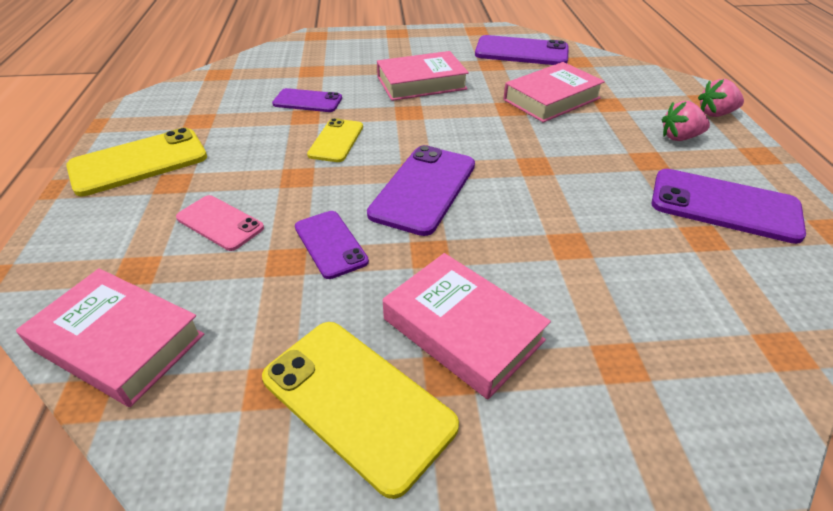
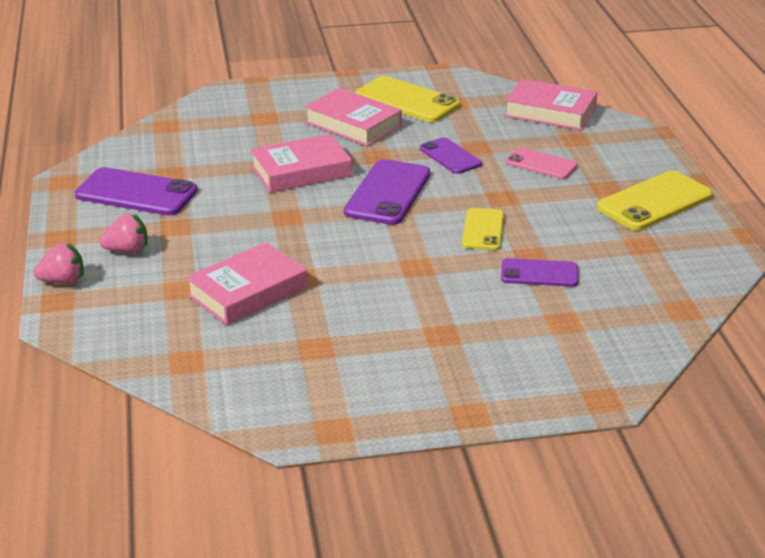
camera: 175 degrees right, 10 degrees down
pink book [377,51,469,101] -> pink book moved to [250,134,352,193]
purple phone [475,35,569,65] -> none

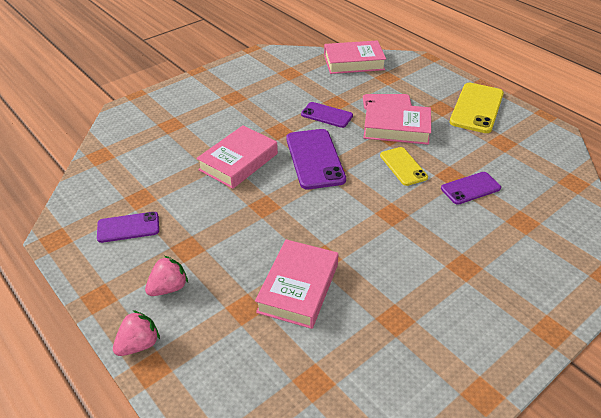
camera: 30 degrees left, 10 degrees up
purple phone [75,167,198,215] -> purple phone [97,212,159,243], size x0.61
pink book [304,88,402,146] -> pink book moved to [363,102,431,145]
yellow phone [355,76,460,122] -> none

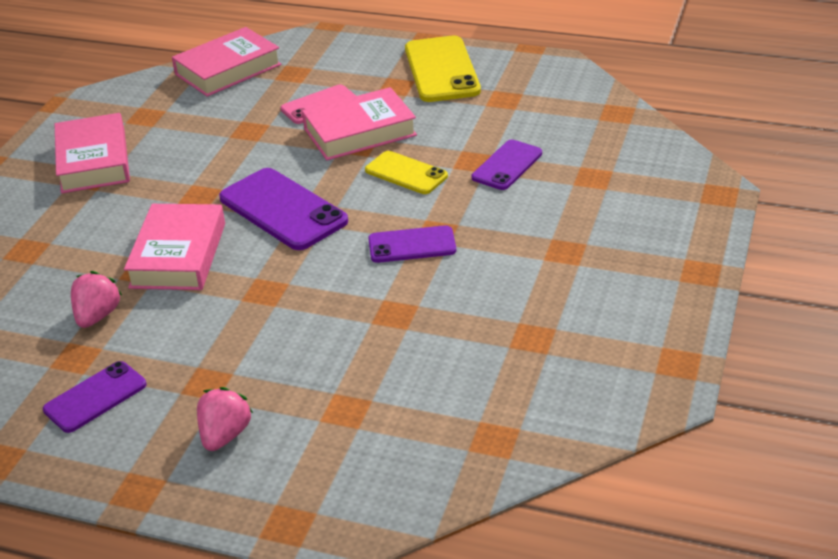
camera: 30 degrees left, 5 degrees down
pink strawberry [113,310,160,356] -> pink strawberry moved to [71,271,123,328]
pink book [255,239,339,329] -> pink book moved to [55,113,130,194]
purple phone [301,102,353,128] -> purple phone moved to [368,225,456,263]

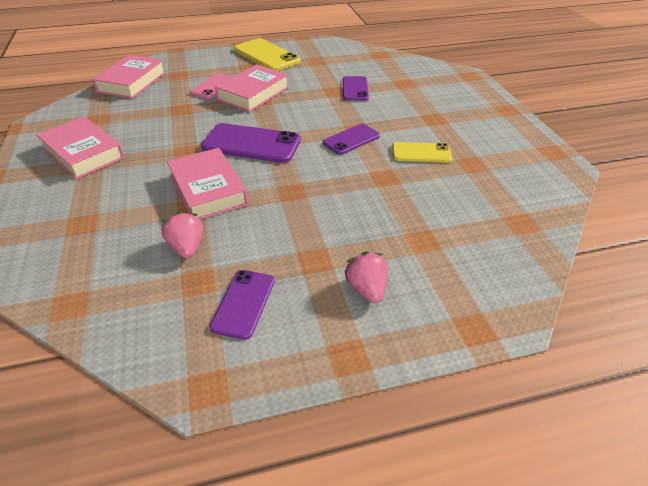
camera: 35 degrees left, 5 degrees up
yellow phone [365,151,448,194] -> yellow phone moved to [392,142,452,163]

